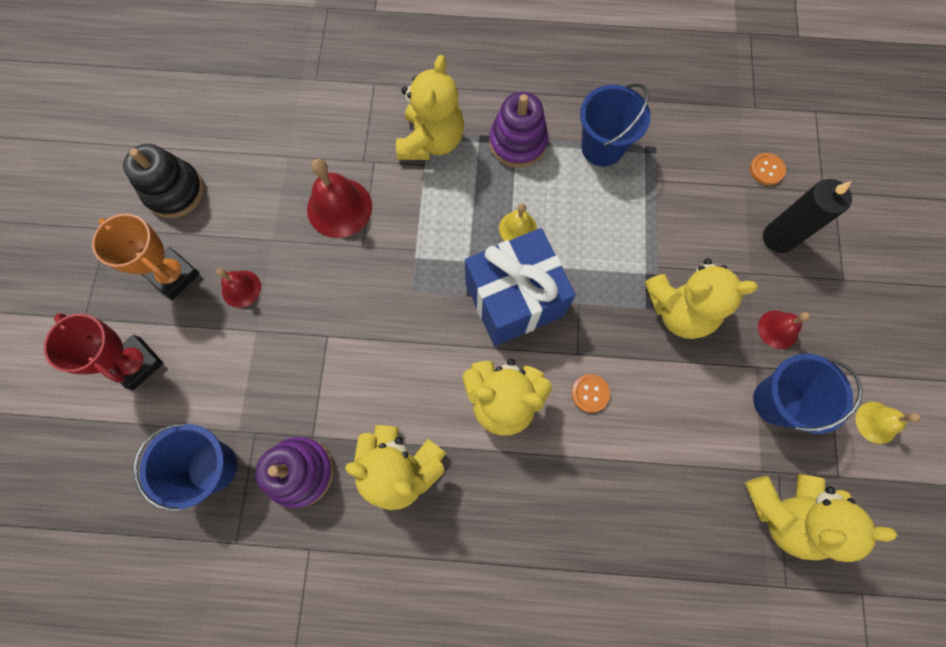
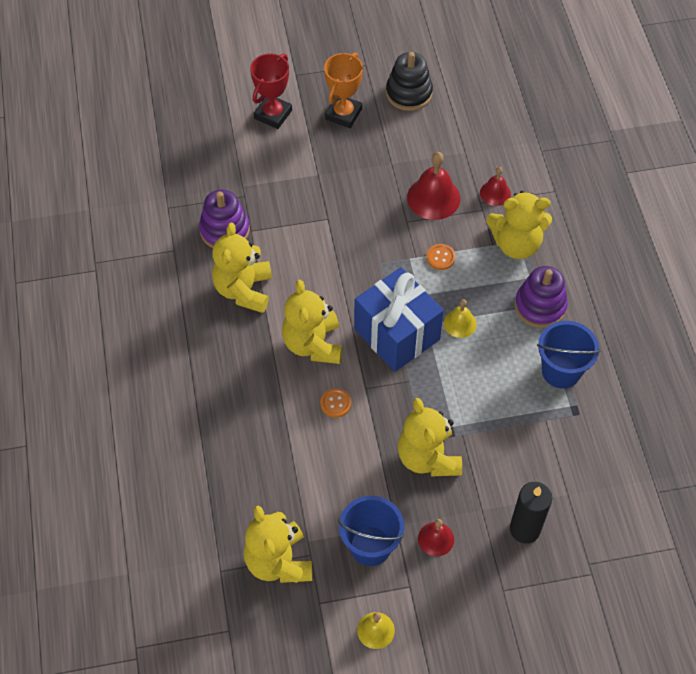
camera: 75 degrees right, 15 degrees down
blue bucket [133,423,237,511] -> none
red bell [216,268,261,308] -> red bell moved to [480,167,511,206]
orange button [750,153,786,185] -> orange button moved to [426,244,456,270]

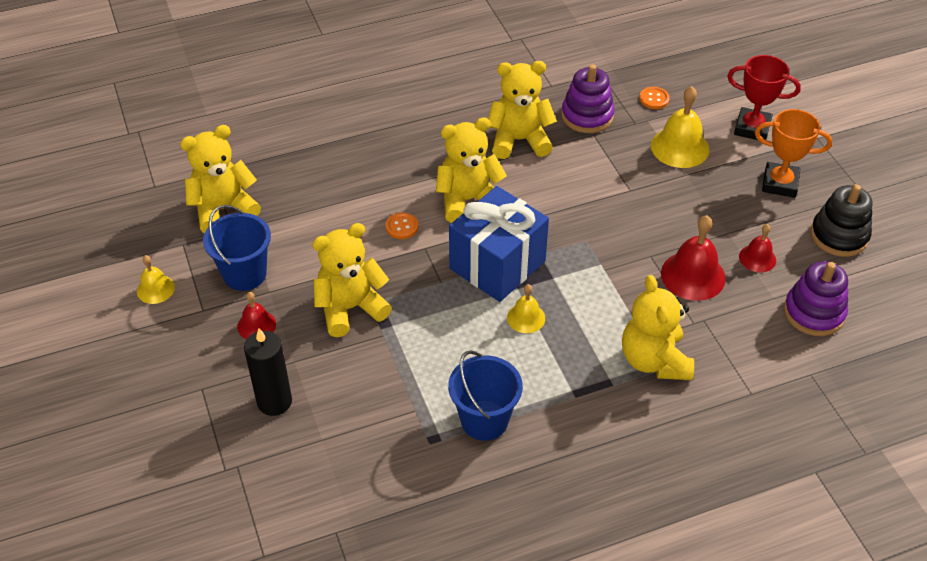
camera: 80 degrees right, 10 degrees down
orange button [426,244,456,270] -> orange button moved to [639,87,670,109]
red bell [480,167,511,206] -> red bell moved to [739,224,776,272]
purple stacking toy [515,266,568,328] -> purple stacking toy moved to [784,261,848,336]
none -> yellow bell [651,86,709,168]

